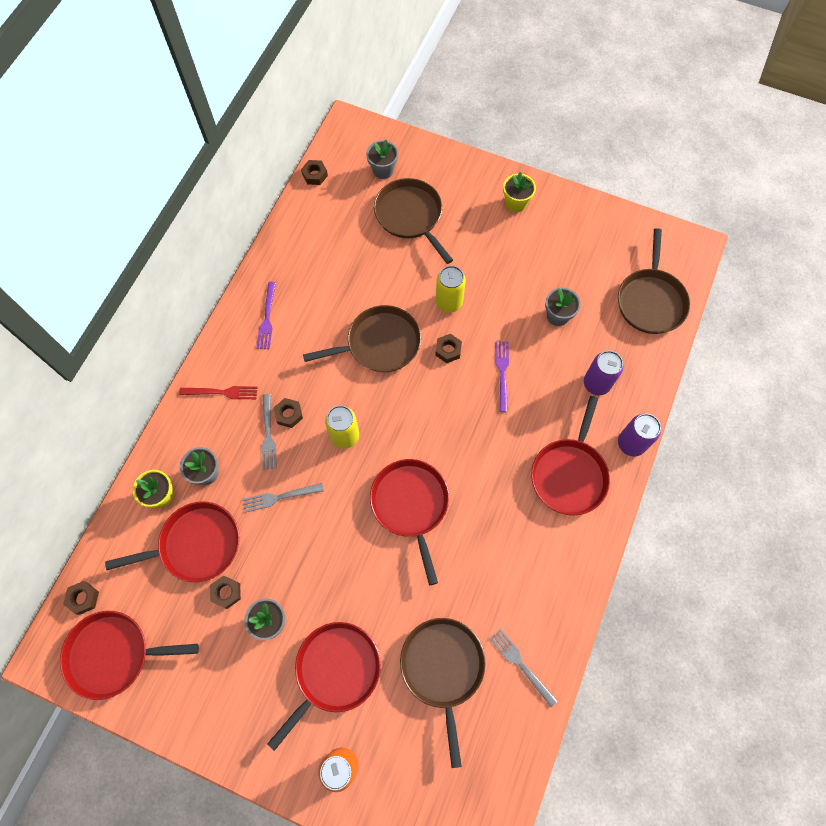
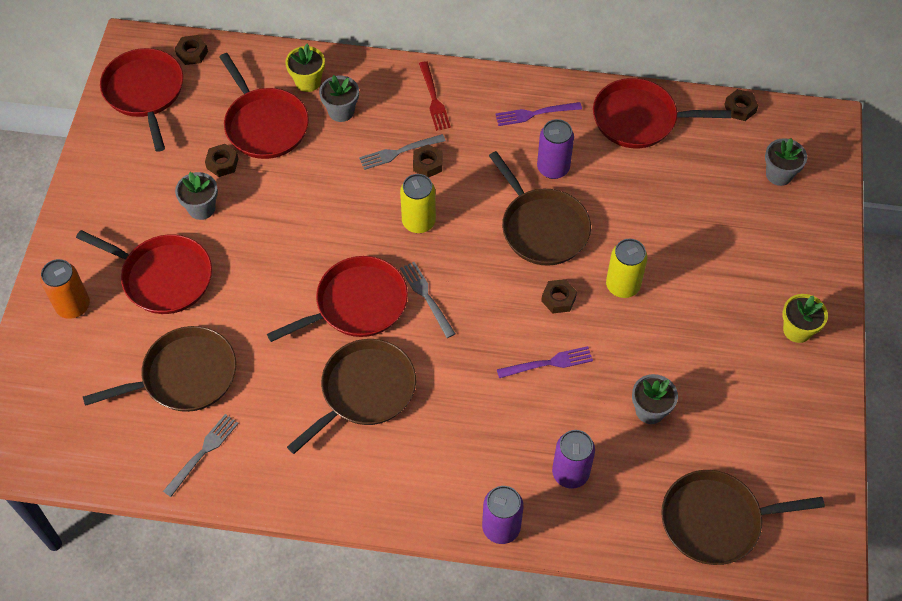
camera: 75 degrees right, 10 degrees down
grey fork [242,483,324,513] -> grey fork moved to [400,262,456,338]
brown pan [374,178,453,264] -> brown pan moved to [287,339,416,454]
red pan [531,396,610,516] -> red pan moved to [593,78,731,148]
none -> purple can [537,119,574,179]

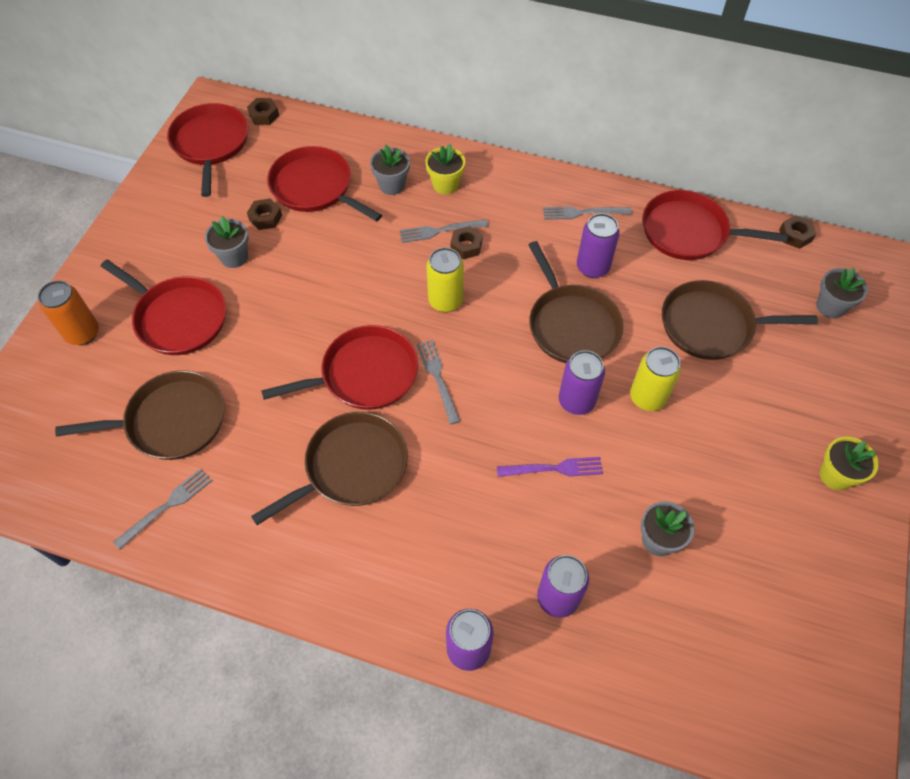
camera: 10 degrees right, 0 degrees up
red pan [220,53,309,159] -> red pan turned 150 degrees clockwise [267,146,382,222]
yellow flower pot [285,44,325,92] -> yellow flower pot moved to [425,144,465,194]
red fork [419,61,451,131] -> none
purple fork [495,102,582,126] -> grey fork [543,207,632,220]
brown nut [541,279,577,314] -> purple can [559,350,605,415]
brown pan [661,470,825,565] -> brown pan moved to [662,280,818,360]

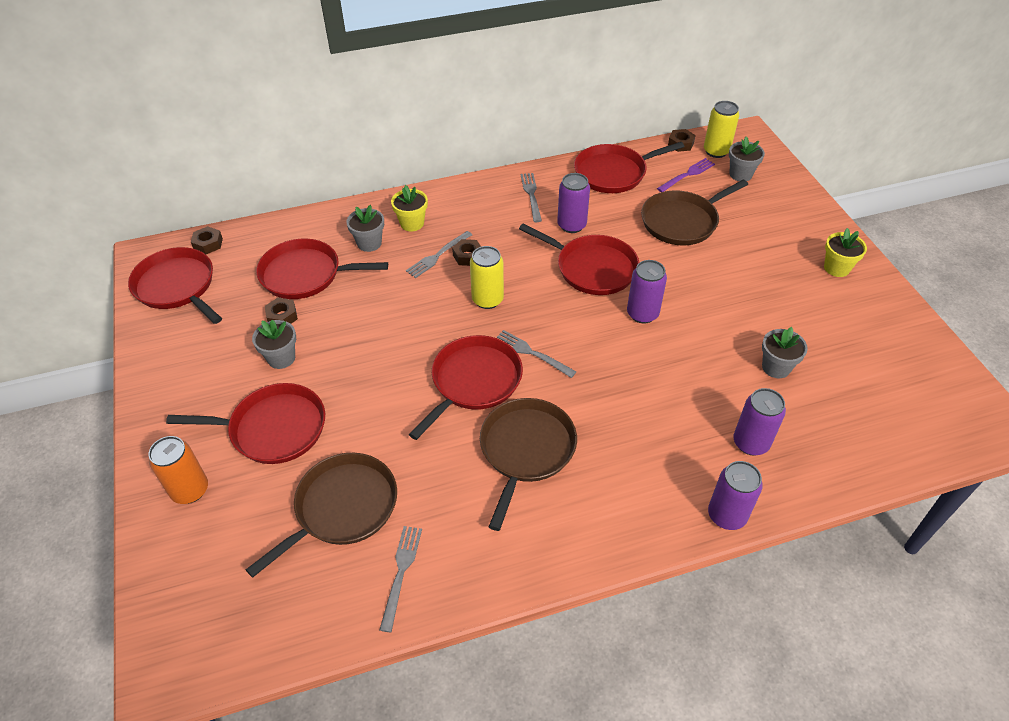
camera: 35 degrees left, 10 degrees down
purple fork [497,457,603,477] -> purple fork moved to [657,158,715,192]
brown pan [528,241,623,363] -> red pan [519,224,639,295]
grey fork [543,207,632,220] -> grey fork turned 120 degrees clockwise [520,173,542,222]
yellow can [630,347,681,411] -> yellow can moved to [704,101,739,158]

